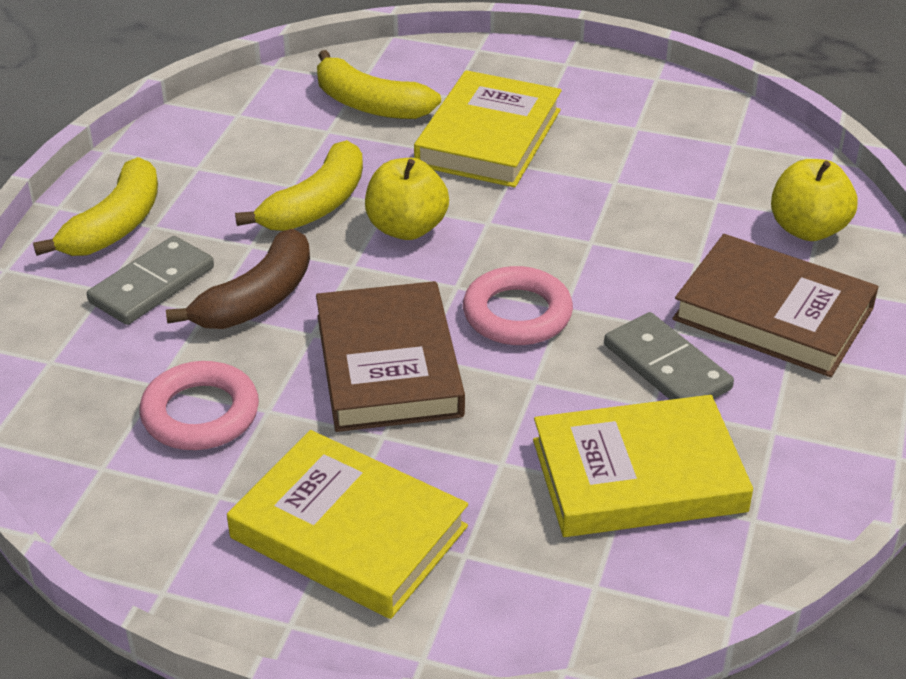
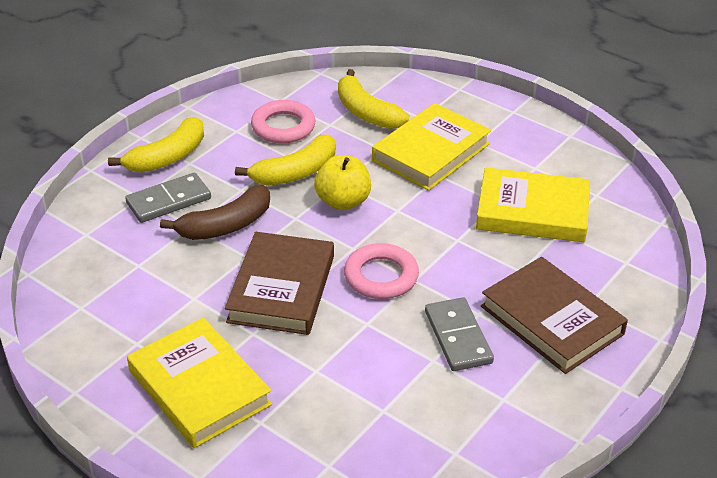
camera: 20 degrees right, 0 degrees up
pink ring [140,361,259,450] -> pink ring moved to [251,100,315,143]
yellow book [533,395,753,537] -> yellow book moved to [476,168,590,242]
yellow apple [771,159,857,241] -> none

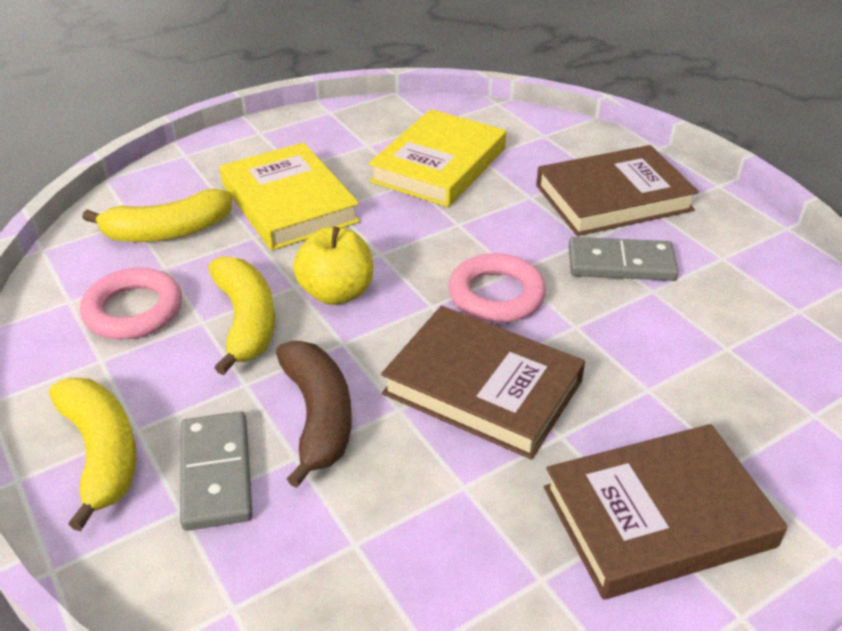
camera: 70 degrees left, 0 degrees up
yellow book [127,318,272,448] -> brown book [544,424,788,600]

